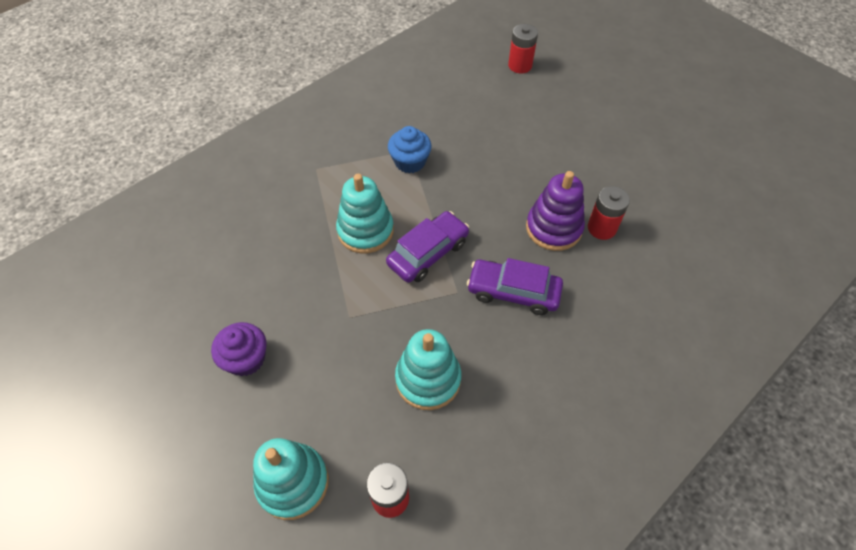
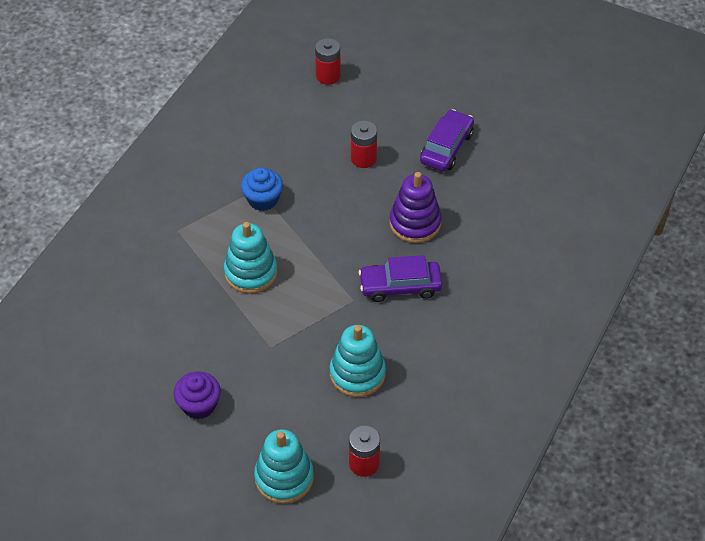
camera: 20 degrees left, 5 degrees down
purple car [386,211,469,283] -> purple car moved to [420,109,474,171]
red battery [588,186,630,240] -> red battery moved to [351,120,377,168]

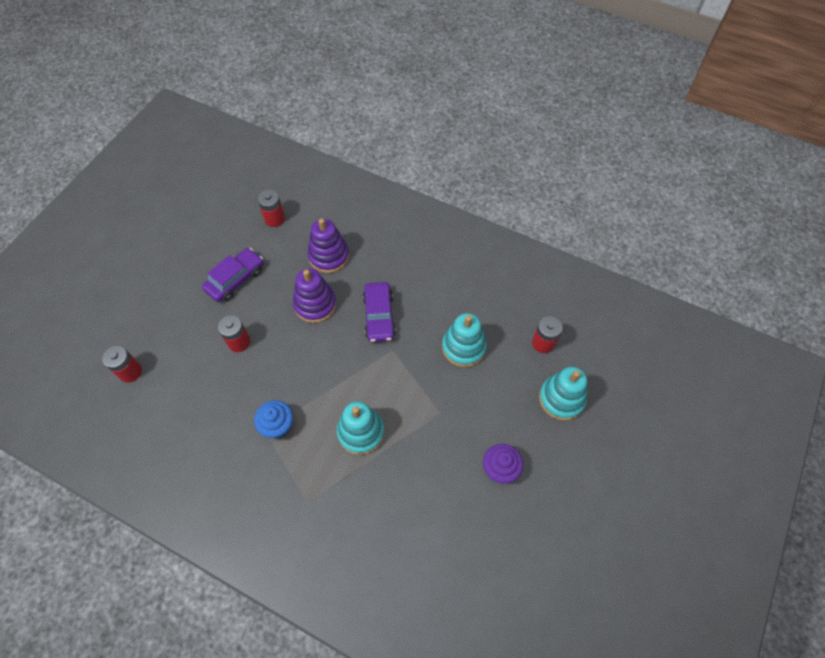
camera: 90 degrees left, 10 degrees up
purple car [420,109,474,171] -> purple car turned 105 degrees clockwise [202,248,264,302]
none -> red battery [258,189,285,227]
none -> purple stacking toy [307,218,349,273]

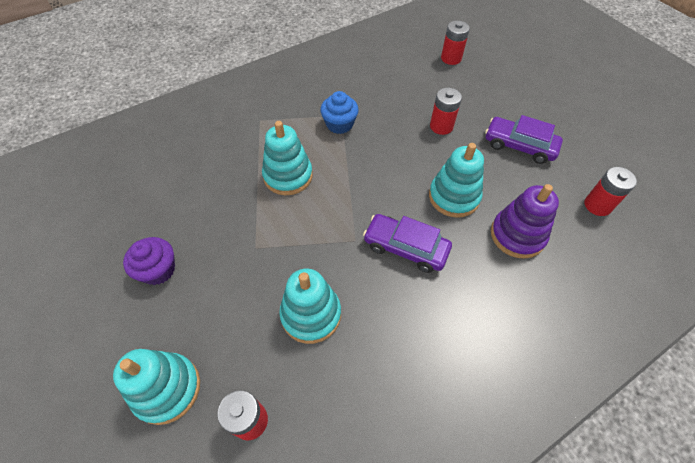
camera: 120 degrees right, 5 degrees down
purple car [202,248,264,302] -> purple car turned 135 degrees clockwise [485,115,563,164]
purple stacking toy [293,269,337,323] -> turquoise stacking toy [429,143,484,218]

